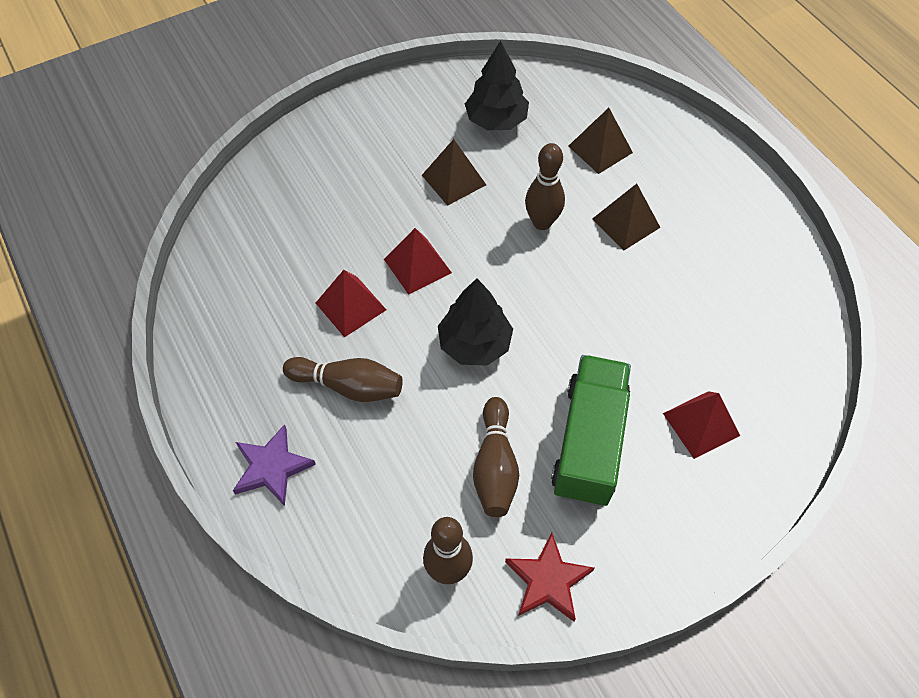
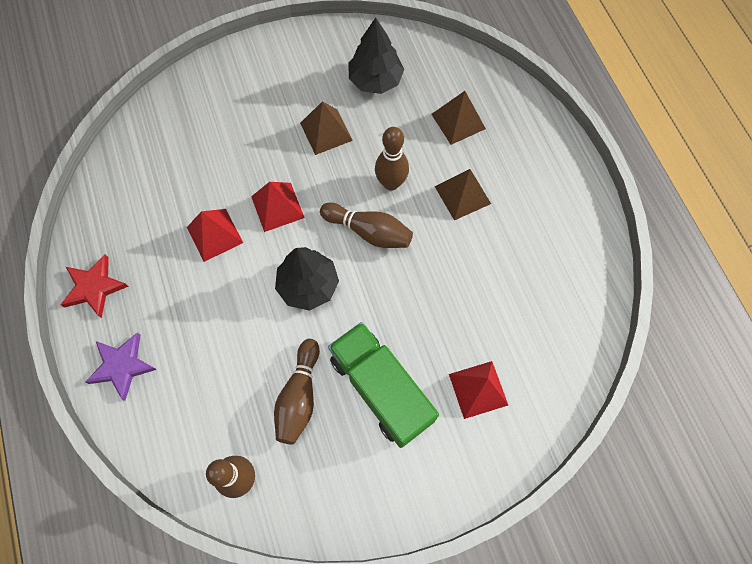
camera: 10 degrees right, 10 degrees up
brown bowling pin [283,357,403,402] -> brown bowling pin moved to [320,203,413,248]
red star [505,532,594,622] -> red star moved to [61,254,129,318]
green truck [551,355,631,506] -> green truck turned 60 degrees counterclockwise [328,322,439,448]

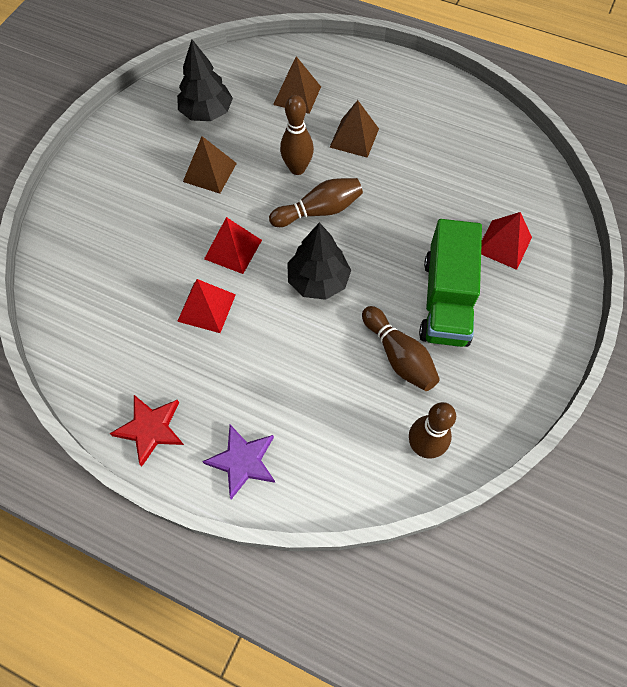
camera: 45 degrees left, 5 degrees down
green truck [328,322,439,448] -> green truck turned 90 degrees counterclockwise [419,219,482,347]

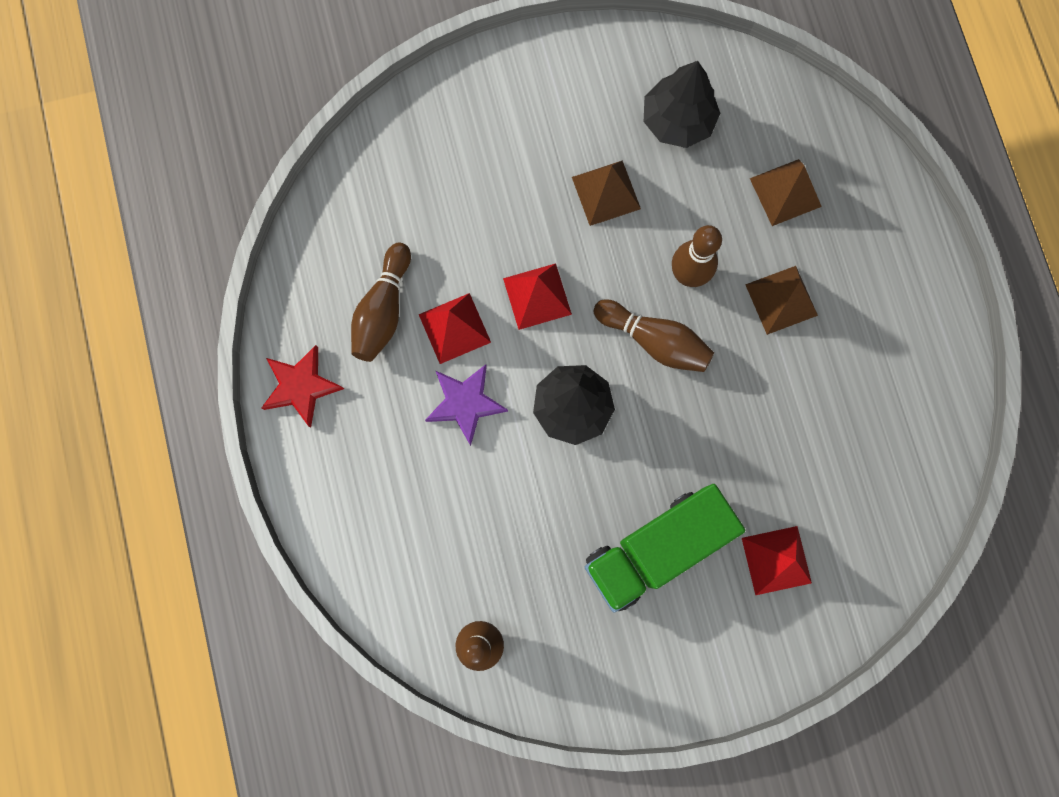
camera: 50 degrees right, 15 degrees up
purple star [202,425,275,499] -> purple star moved to [425,364,508,446]
brown bowling pin [362,306,440,391] -> brown bowling pin moved to [351,242,411,362]

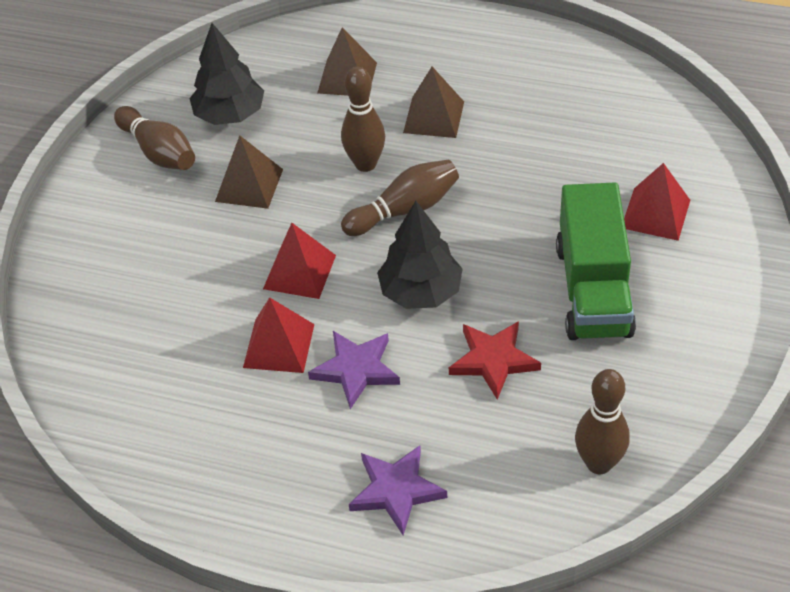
camera: 55 degrees left, 30 degrees down
red star [262,345,344,428] -> red star moved to [449,321,541,400]
brown bowling pin [351,242,411,362] -> brown bowling pin moved to [114,106,195,170]
none -> purple star [349,445,447,535]

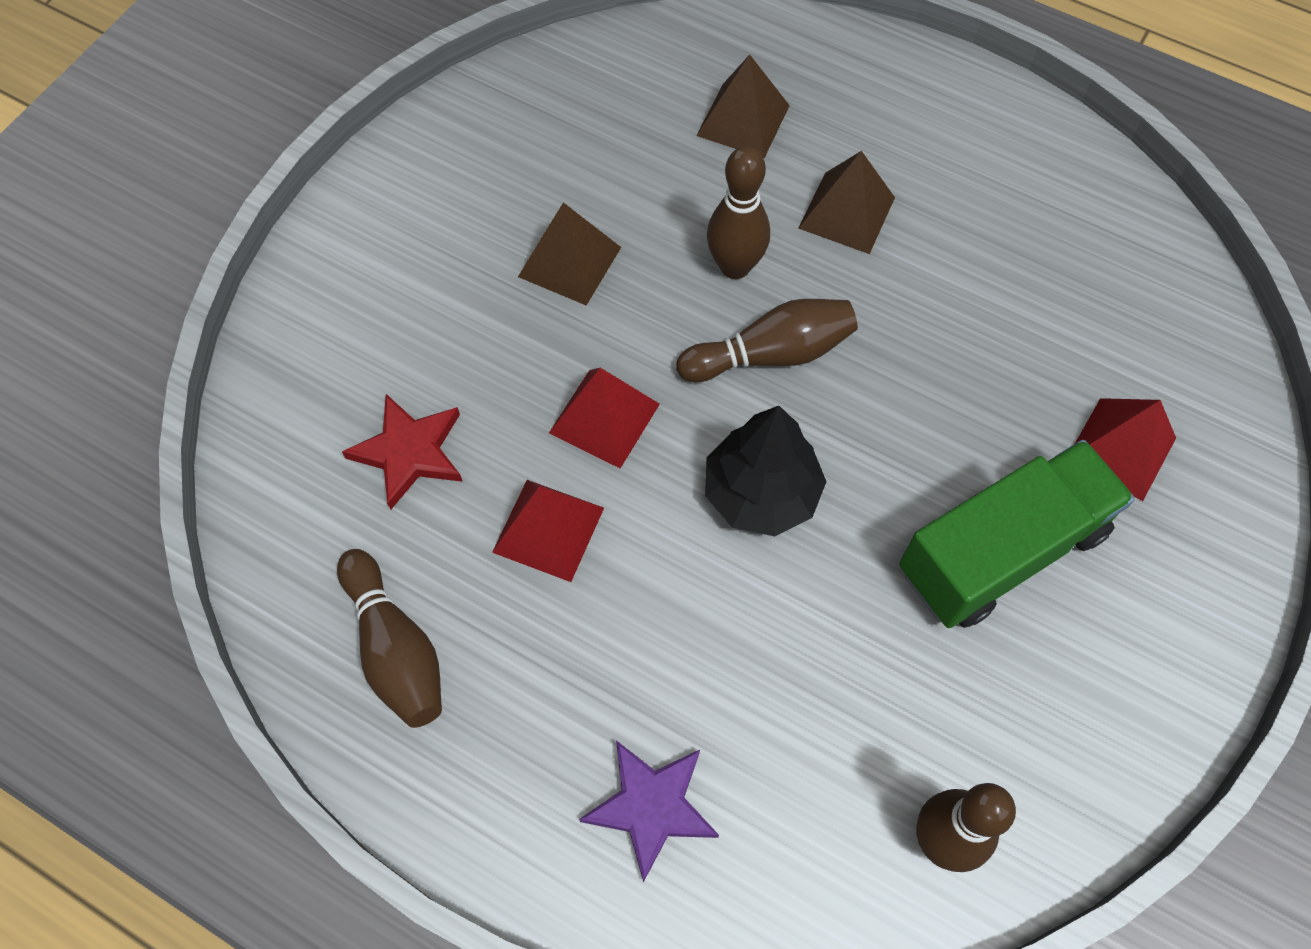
camera: 10 degrees right, 15 degrees up
brown bowling pin [114,106,195,170] -> brown bowling pin moved to [337,549,442,728]
black tree [189,23,264,125] -> none
purple star [308,331,400,409] -> none
red star [449,321,541,400] -> red star moved to [342,394,463,510]
green truck [556,183,636,340] -> green truck turned 135 degrees counterclockwise [899,440,1135,628]

